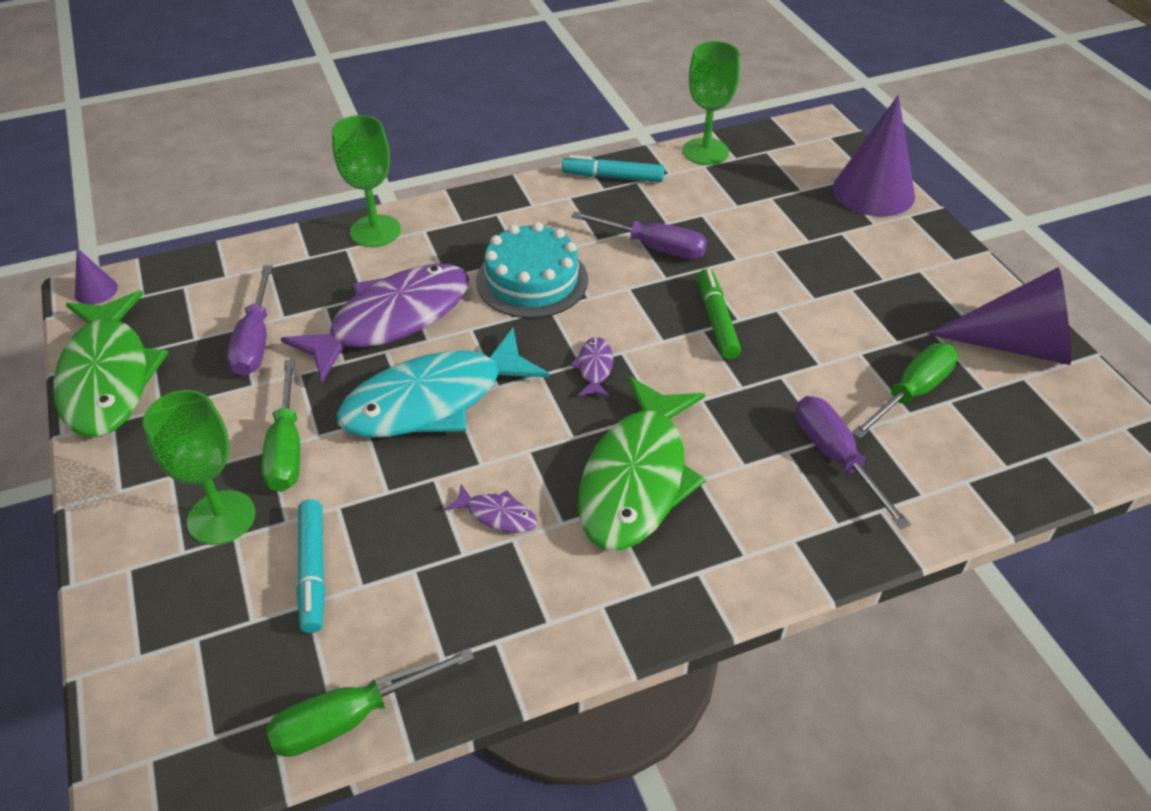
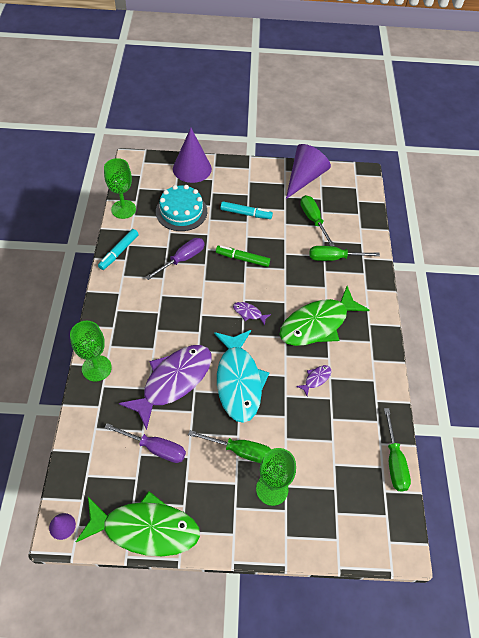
camera: 70 degrees left, 10 degrees up
purple fish [280,263,469,382] -> purple fish turned 60 degrees clockwise [119,345,212,430]
turquoise marker [296,500,325,633] -> turquoise marker moved to [220,201,273,219]
turquoise cake [476,222,588,318] -> turquoise cake moved to [156,185,207,231]
green fish [578,376,706,550] -> green fish turned 105 degrees clockwise [279,286,370,346]
purple screwdriver [796,396,911,529] -> green screwdriver [310,246,380,261]

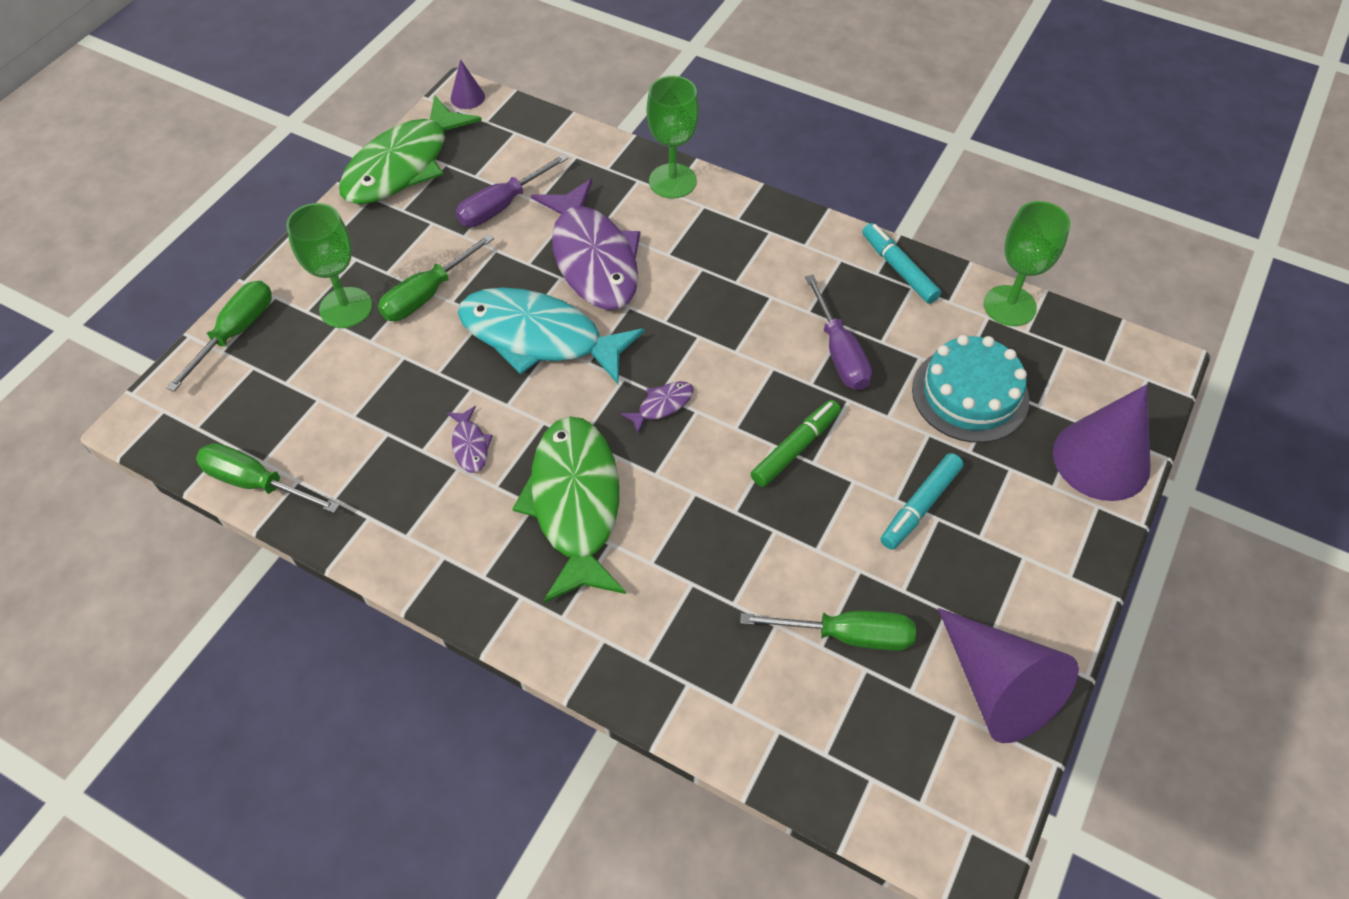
camera: 120 degrees right, 0 degrees up
green screwdriver [310,246,380,261] -> green screwdriver moved to [166,281,272,392]

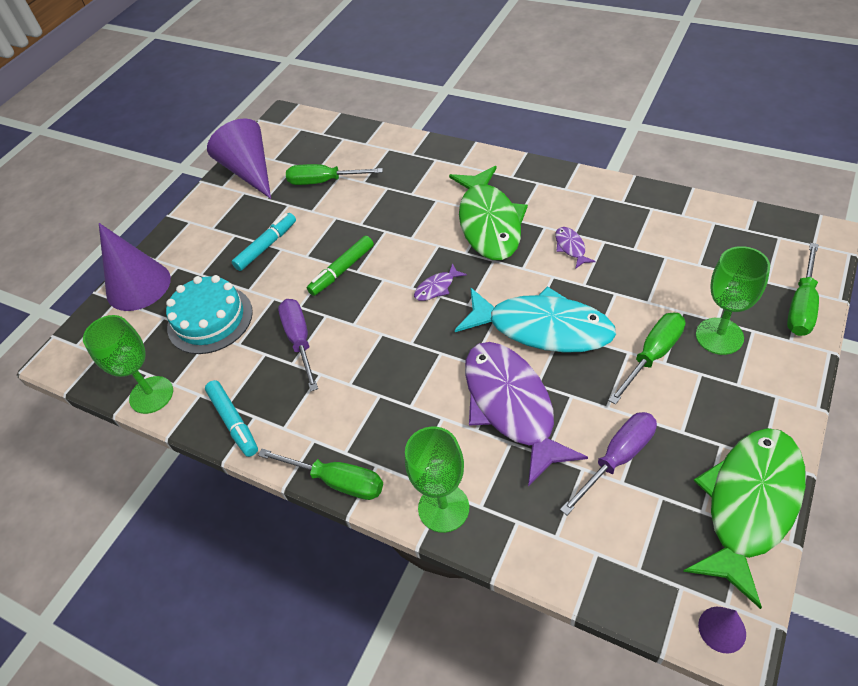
camera: 175 degrees left, 5 degrees down
green screwdriver [196,443,340,513] -> green screwdriver moved to [258,449,383,500]

